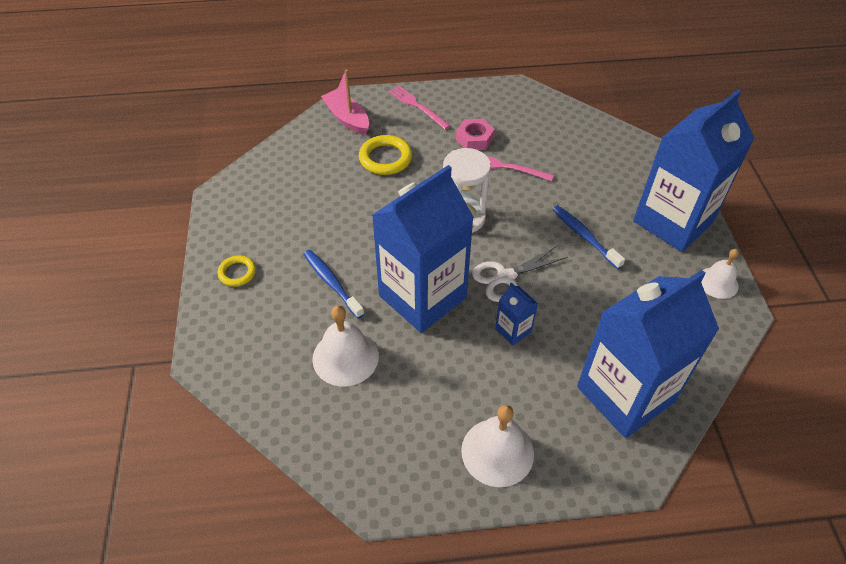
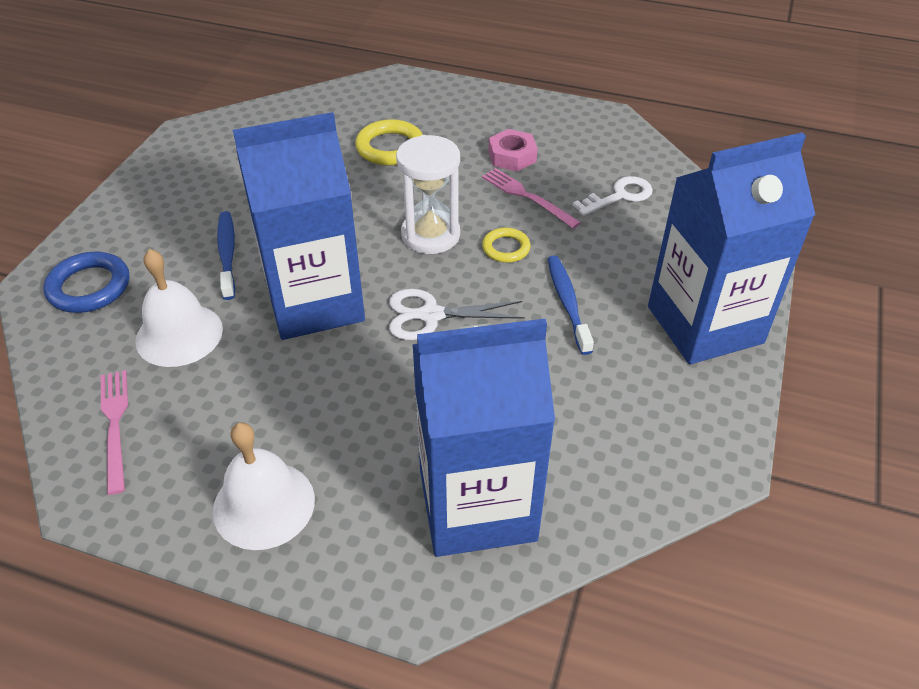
camera: 25 degrees right, 5 degrees down
yellow ring [218,255,256,287] -> yellow ring moved to [482,228,531,263]
pink boat [321,69,369,135] -> none
pink fork [389,86,451,129] -> pink fork moved to [101,370,128,495]
blue carton [495,282,538,346] -> none
white bell [701,249,739,299] -> none
none -> blue ring [44,252,129,313]
none -> white key [573,176,653,216]

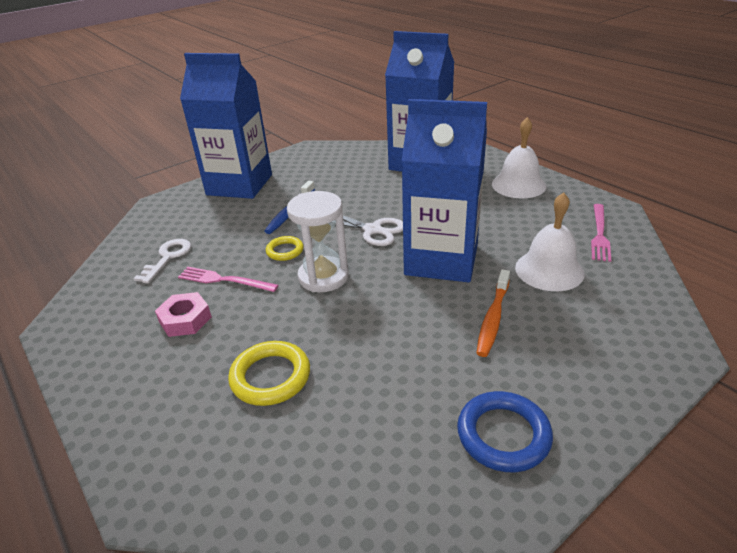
camera: 145 degrees left, 10 degrees down
blue ring [44,252,129,313] -> blue ring moved to [457,391,553,472]
blue toothbrush [217,211,235,300] -> orange toothbrush [477,269,510,357]
pink fork [482,168,581,229] -> pink fork turned 120 degrees clockwise [178,267,278,292]
white key [573,176,653,216] -> white key turned 105 degrees clockwise [133,239,191,283]

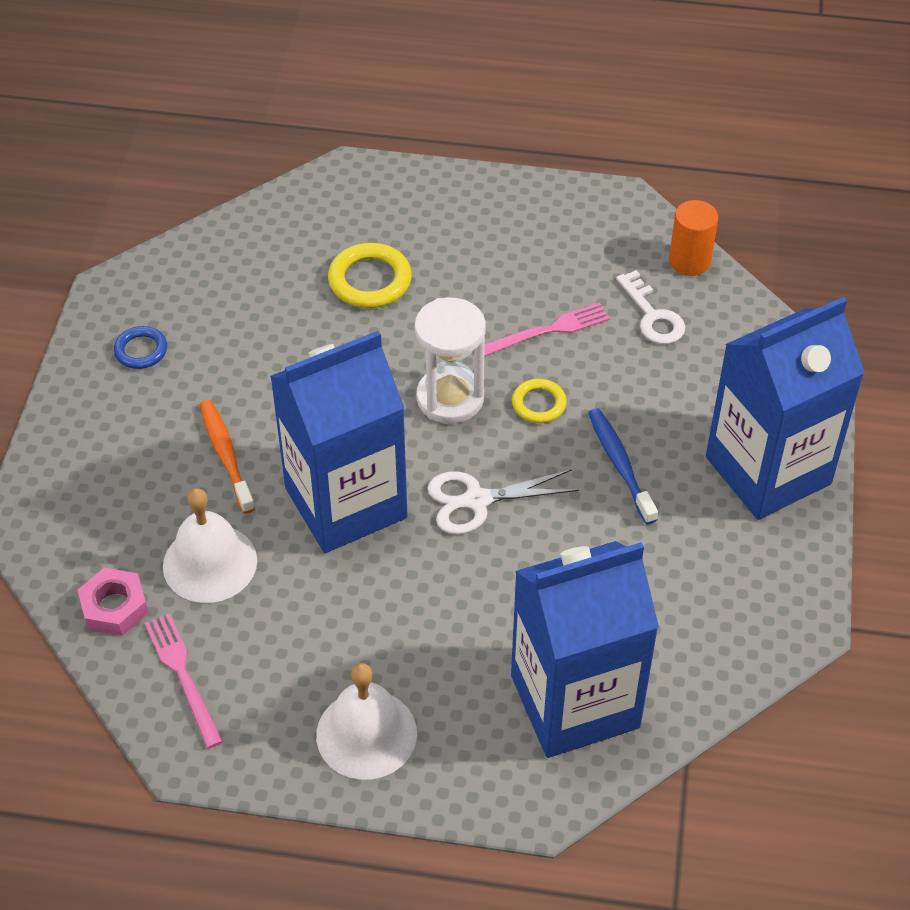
camera: 135 degrees right, 15 degrees up
pink nut [155,292,212,337] -> pink nut moved to [78,568,148,636]
blue ring [457,391,553,472] -> blue ring [114,326,167,369], size x0.62
none -> orange cylinder [669,200,718,276]

